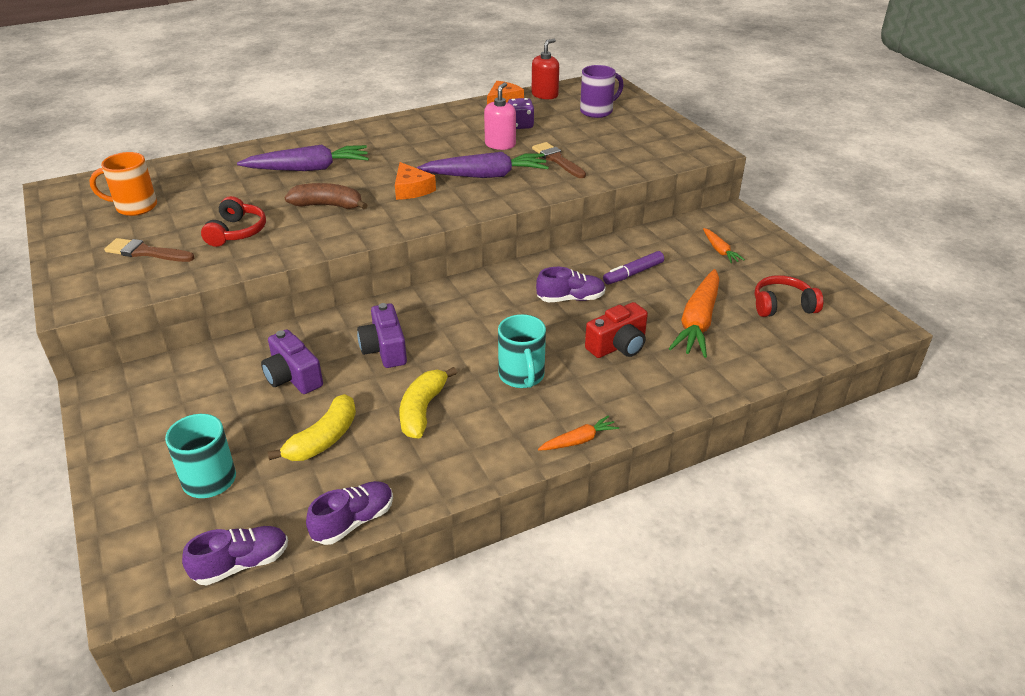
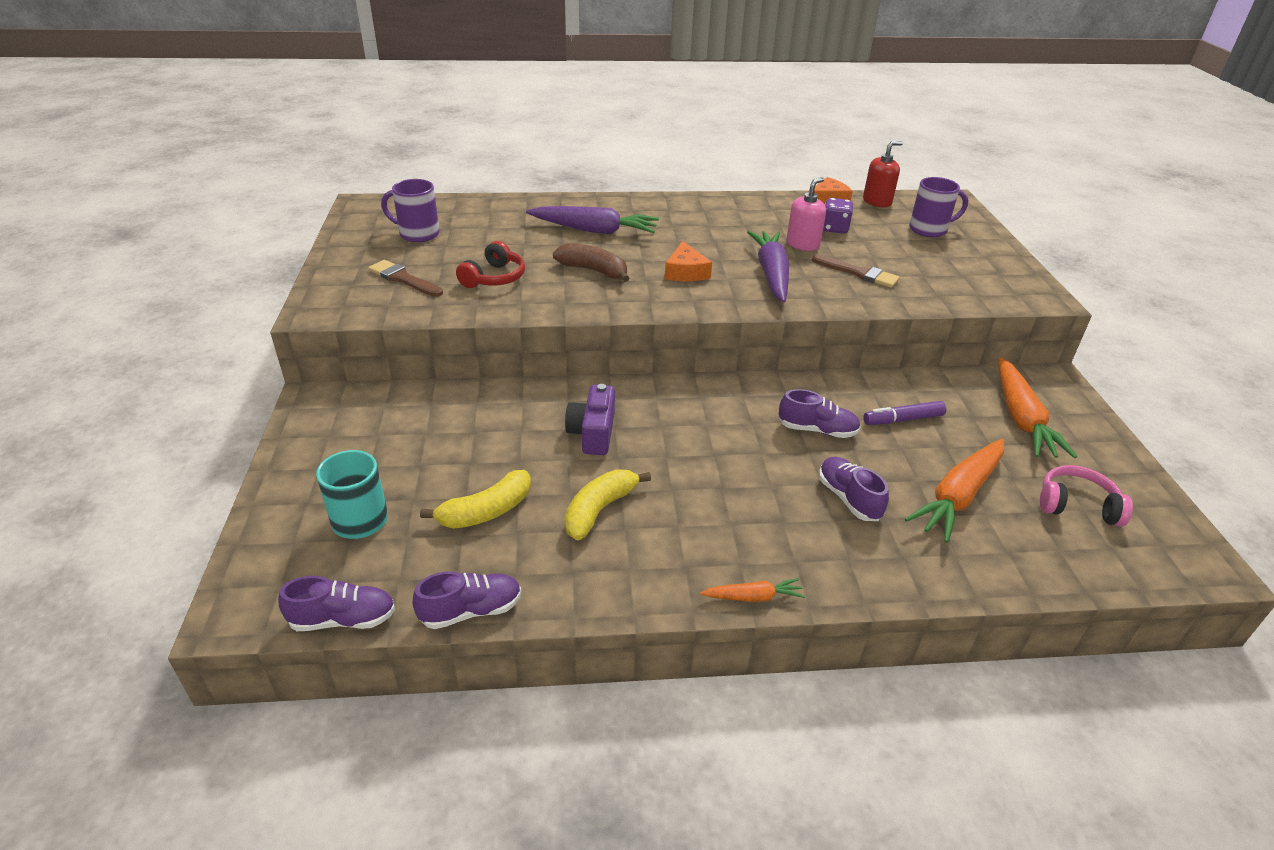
camera: 20 degrees right, 0 degrees up
orange mug [89,152,157,216] -> purple mug [381,179,439,242]
purple camera [261,329,323,394] -> none
purple carrot [417,152,549,178] -> purple carrot turned 105 degrees counterclockwise [747,231,789,303]
turquoise mug [498,314,546,388] -> none
brown brush [532,142,586,178] -> brown brush turned 135 degrees clockwise [812,254,900,288]
red camera [585,302,648,358] -> purple shoe [819,457,889,521]
orange carrot [703,228,745,263] -> orange carrot [998,358,1077,458], size x2.01
red headphones [755,275,823,317] -> pink headphones [1040,465,1133,527]

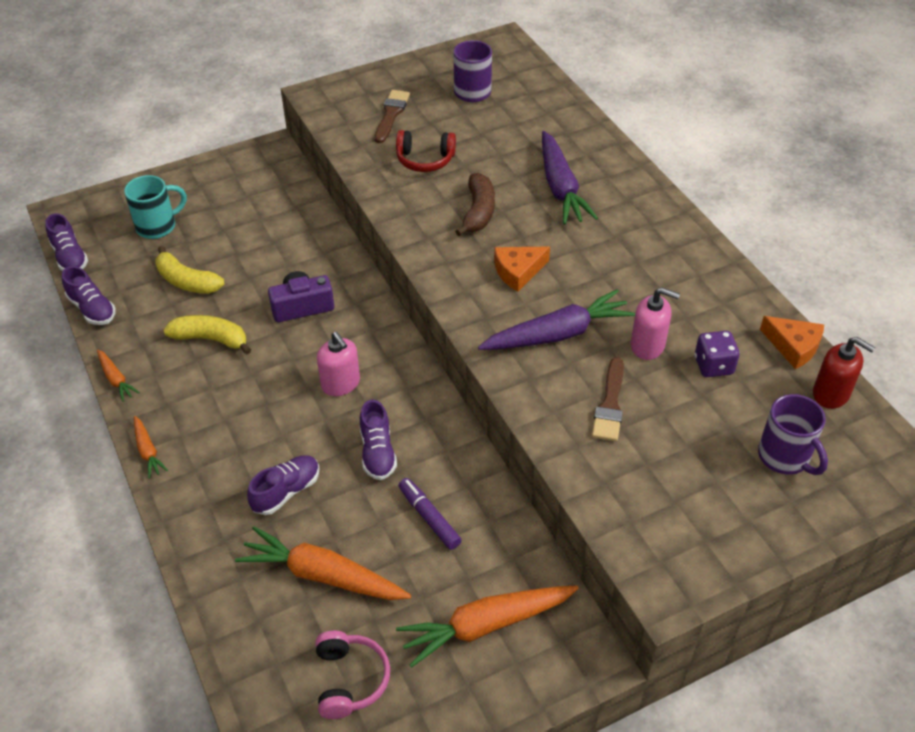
camera: 70 degrees right, 10 degrees up
none -> orange carrot [97,350,140,402]
none -> pink soap dispenser [317,332,360,396]

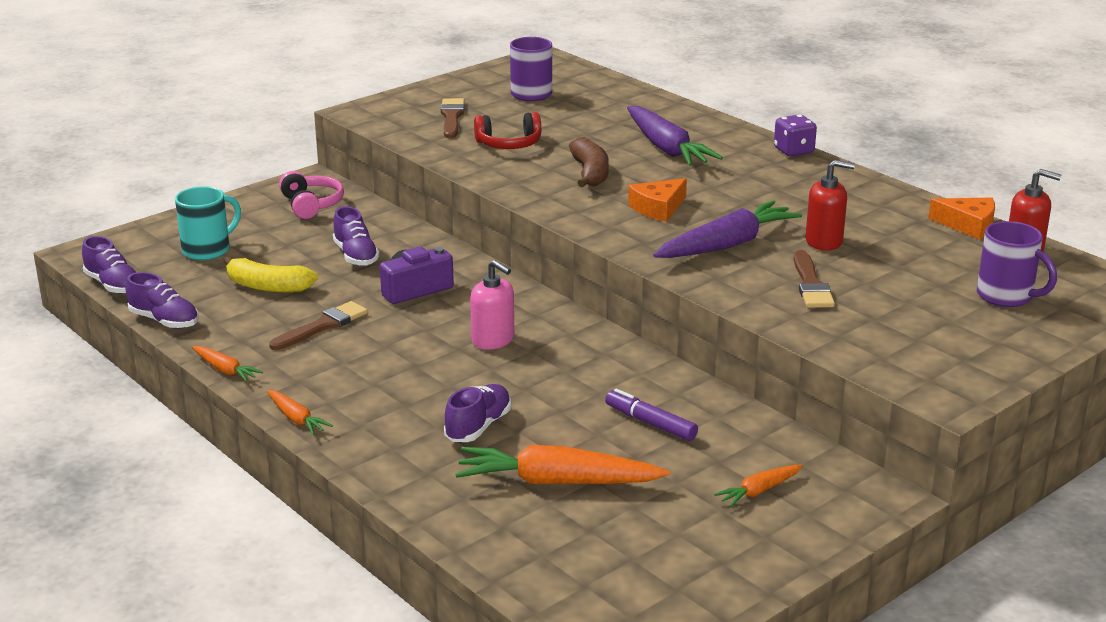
camera: 15 degrees left, 20 degrees down
yellow banana [163,315,251,354] -> brown brush [269,301,368,350]
pink headphones [315,631,390,719] -> pink headphones moved to [279,171,344,219]
purple shoe [360,399,397,480] -> purple shoe moved to [333,206,380,266]
orange carrot [396,585,579,668] -> orange carrot [714,464,803,507], size x0.50
pink soap dispenser [631,287,680,360] -> red soap dispenser [805,160,855,251]
purple dice [695,331,740,377] -> purple dice moved to [774,115,817,156]

